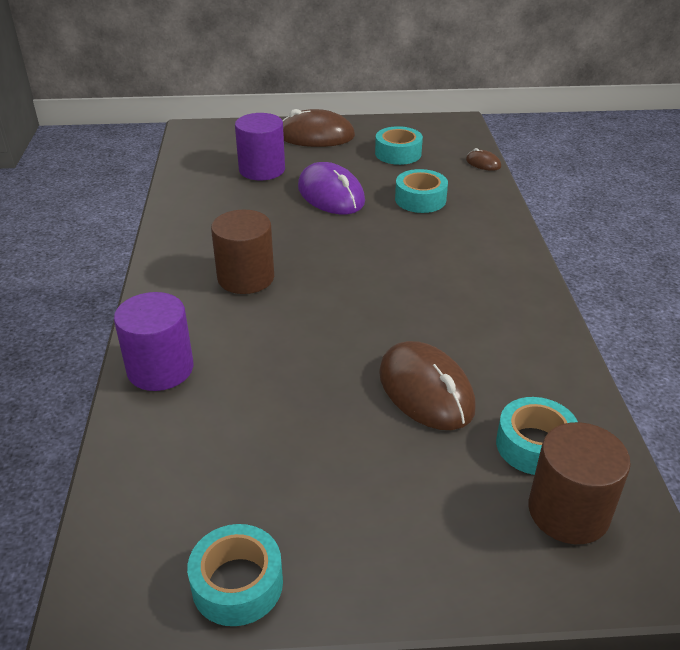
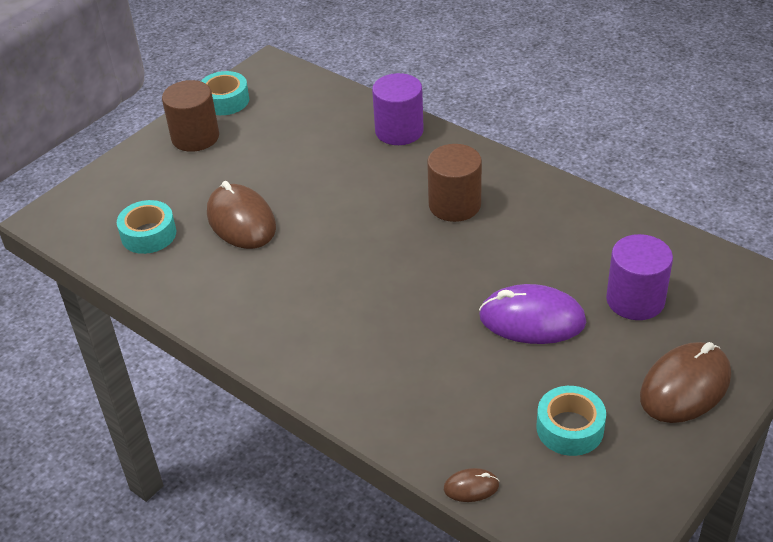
camera: 135 degrees right, 5 degrees up
brown mouse [379,341,476,430] -> brown mouse turned 45 degrees clockwise [207,181,276,249]
turquoise tape [395,169,448,213] -> none
brown cylinder [528,422,631,544] -> brown cylinder moved to [162,80,219,152]

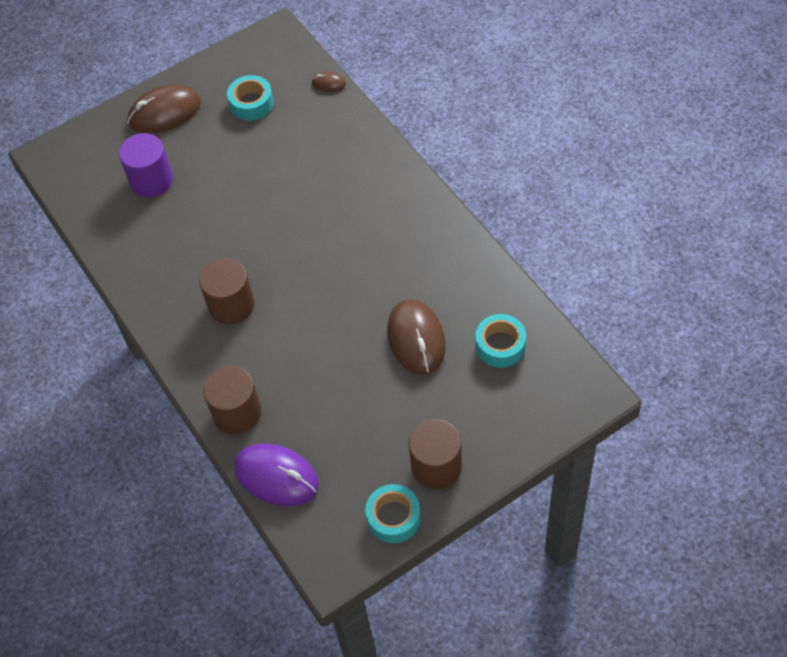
camera: 160 degrees left, 15 degrees up
purple cylinder [372,73,424,145] -> brown cylinder [203,366,261,434]
purple mouse [479,284,586,344] -> purple mouse moved to [234,444,319,506]

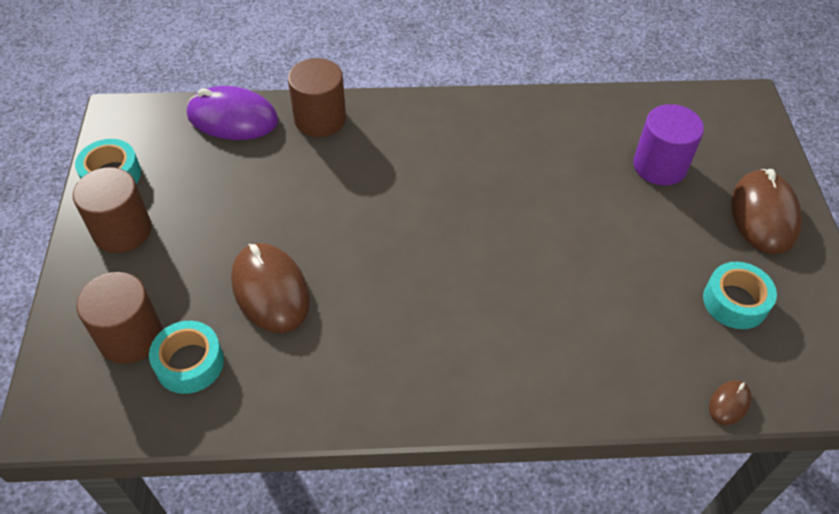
camera: 115 degrees right, 5 degrees down
brown cylinder [199,258,255,325] -> brown cylinder moved to [76,272,162,364]
purple mouse [234,444,319,506] -> purple mouse turned 45 degrees clockwise [187,86,278,140]
brown mouse [387,299,446,375] -> brown mouse turned 45 degrees clockwise [231,243,310,333]

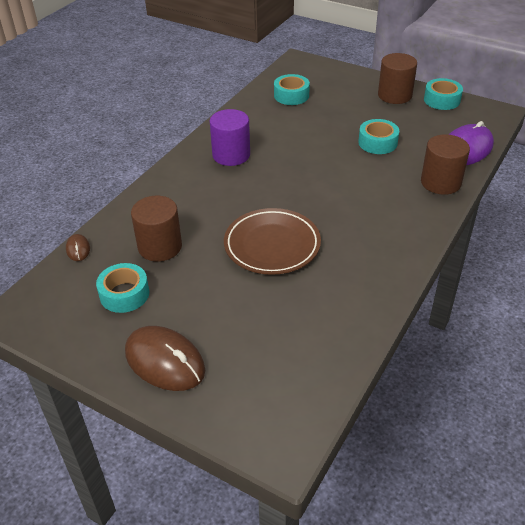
camera: 125 degrees right, 10 degrees down
brown cylinder [76,272,162,364] -> brown cylinder moved to [131,196,182,262]
brown mouse [231,243,310,333] -> none
purple cylinder [633,104,704,185] -> purple cylinder moved to [210,109,250,166]
none -> brown plate [224,208,321,275]
none -> turquoise tape [358,119,399,154]

